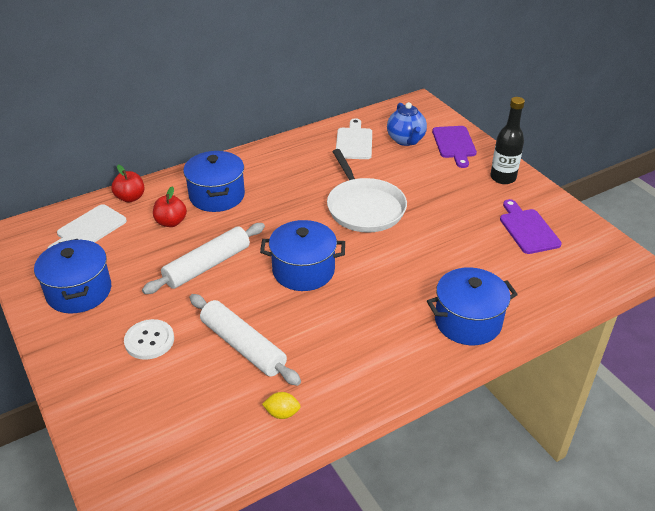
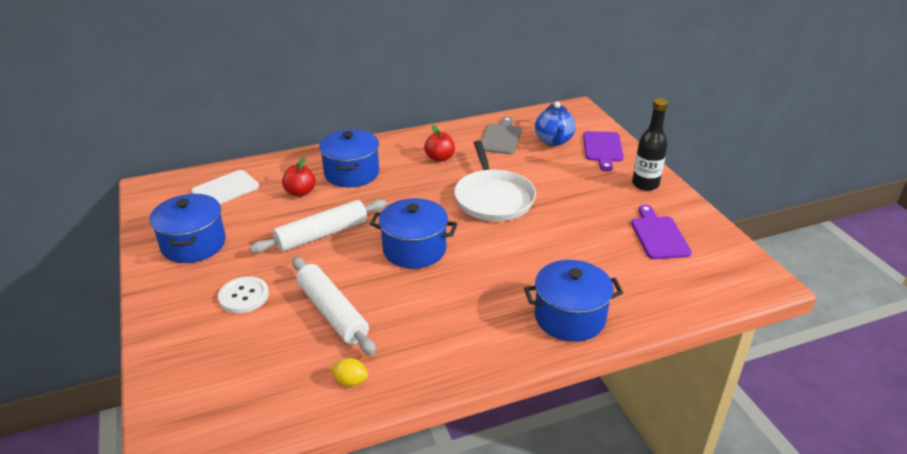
camera: 10 degrees right, 5 degrees down
red apple [111,165,144,203] -> red apple moved to [424,125,455,162]
white cutting board [336,118,372,159] -> grey cutting board [481,117,522,155]

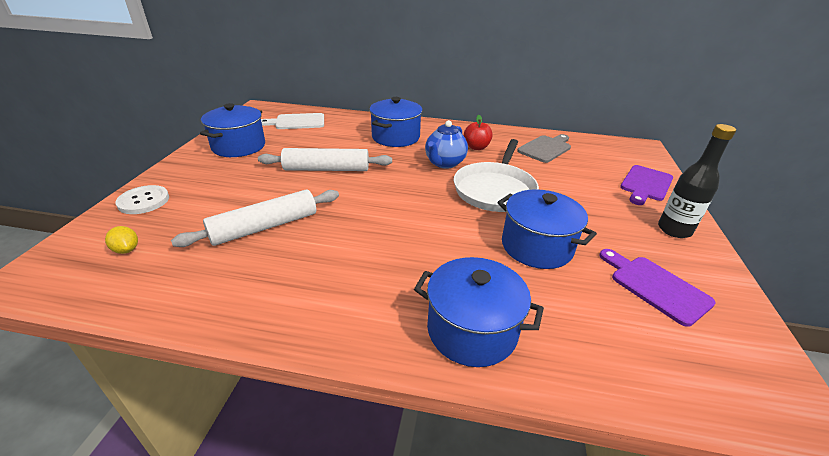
camera: 30 degrees right, 0 degrees up
white button [218,276,269,313] -> white button moved to [115,185,169,214]
red apple [282,157,316,197] -> none
white rolling pin [292,257,376,355] -> white rolling pin turned 60 degrees clockwise [171,190,339,247]
yellow lemon [330,358,368,387] -> yellow lemon moved to [105,226,138,254]
blue pot [370,198,457,269] -> blue pot moved to [498,189,597,269]
blue teapot [535,101,576,146] -> blue teapot moved to [425,120,468,169]
purple cutting board [631,205,692,259] -> purple cutting board turned 60 degrees counterclockwise [599,249,716,327]

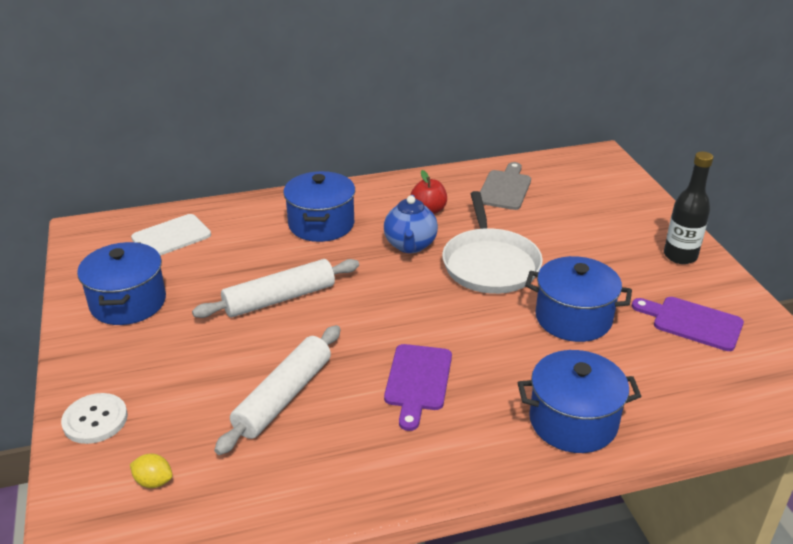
camera: 25 degrees left, 0 degrees up
purple cutting board [620,165,673,205] -> purple cutting board moved to [384,344,452,431]

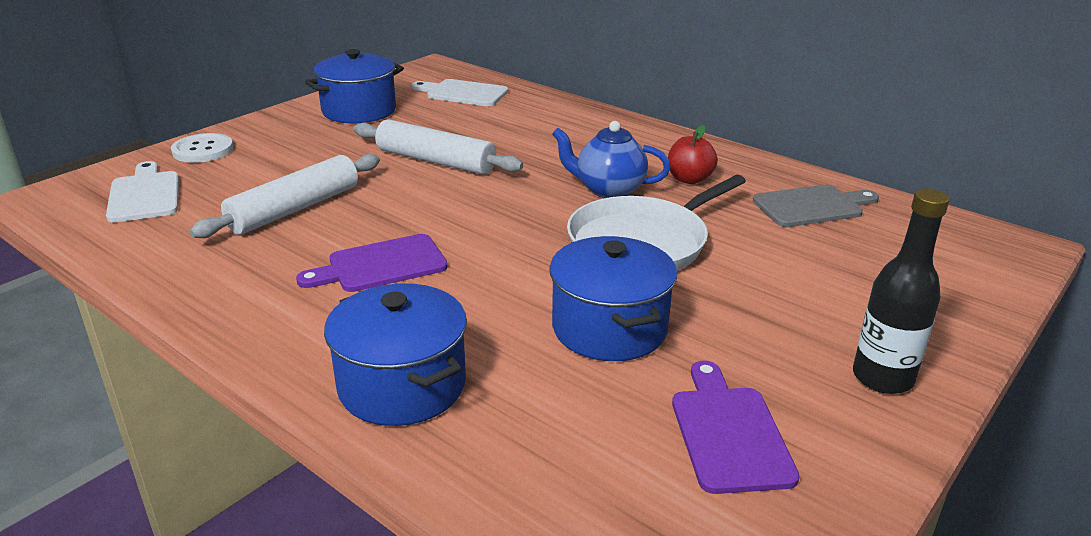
camera: 55 degrees right, 5 degrees down
yellow lemon [130,453,173,488] -> white cutting board [106,161,179,223]
white rolling pin [214,325,341,455] -> white rolling pin turned 45 degrees counterclockwise [190,154,380,238]
blue pot [283,171,355,242] -> none
blue teapot [384,195,438,253] -> blue teapot turned 45 degrees clockwise [552,121,671,198]

